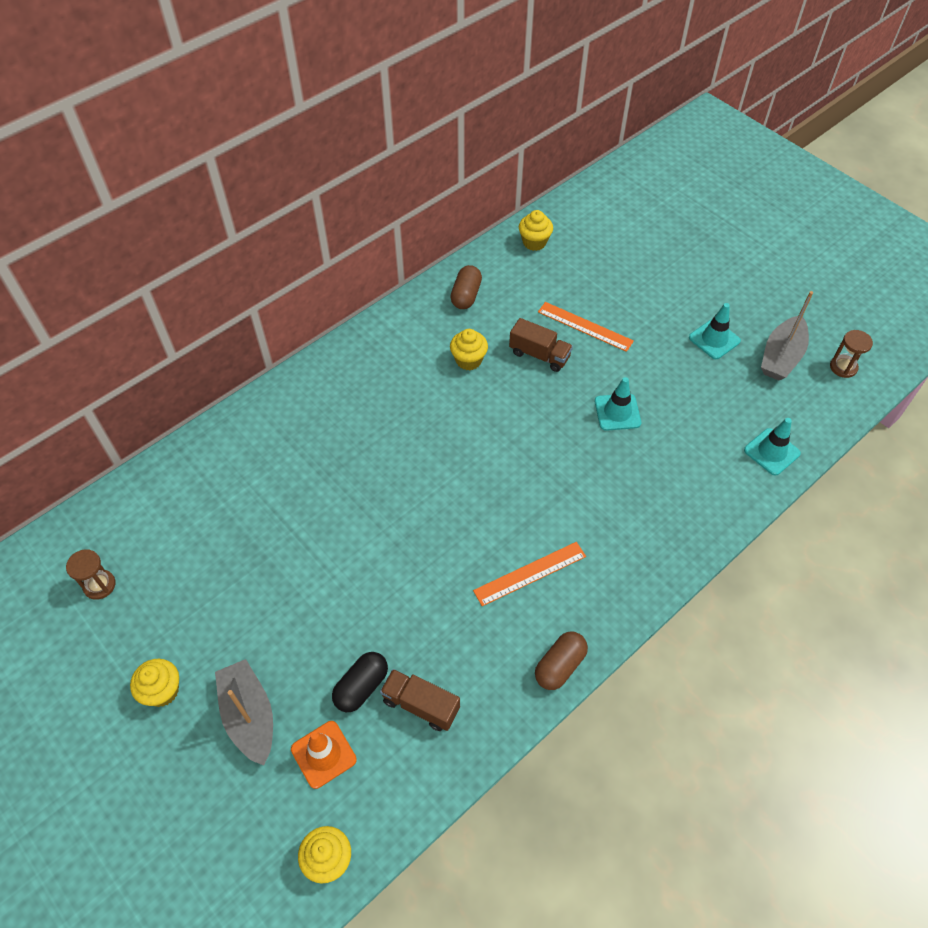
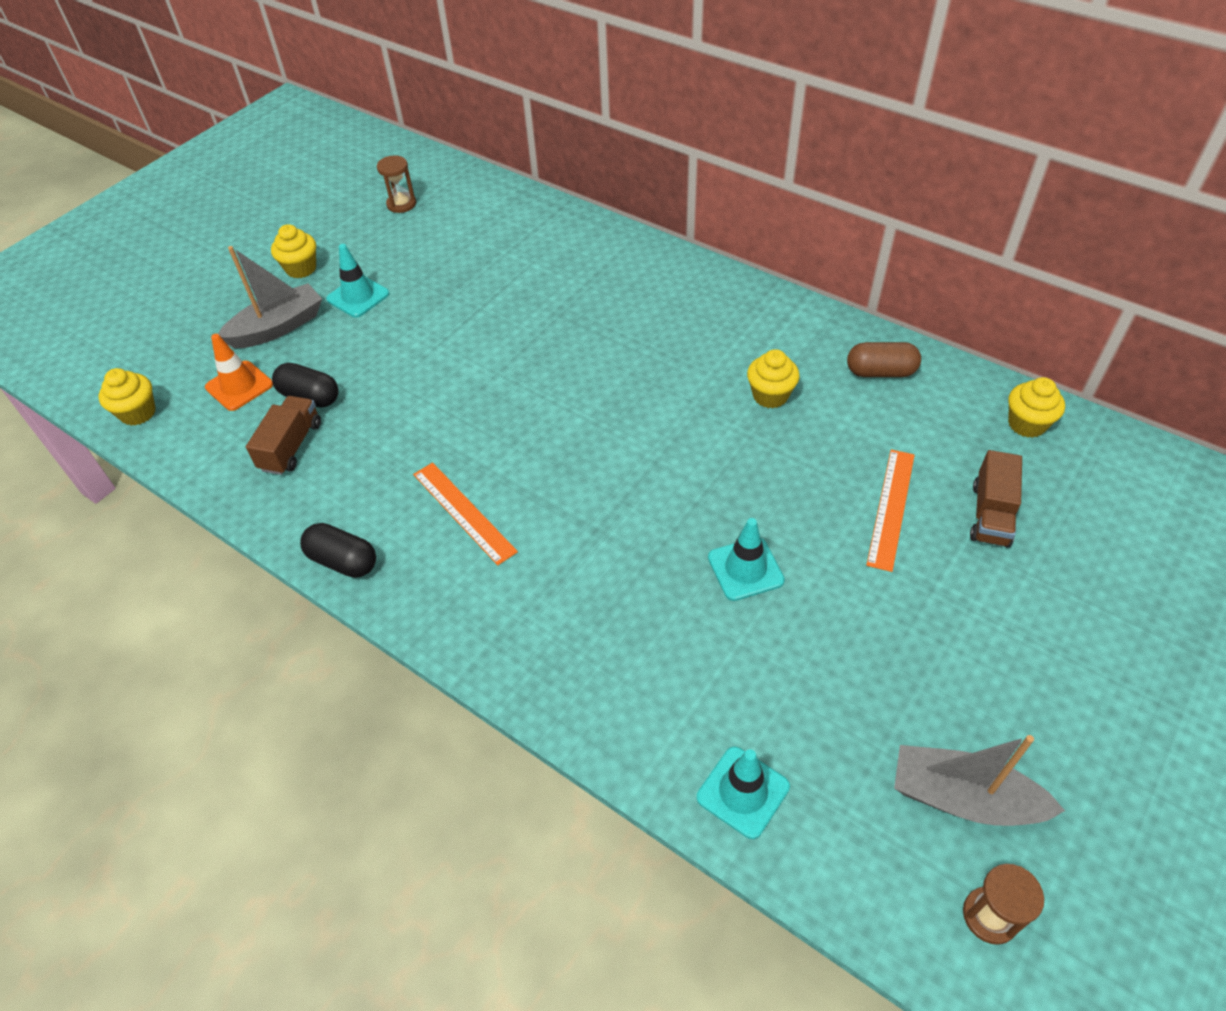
camera: 80 degrees right, 5 degrees down
brown truck [509,318,573,372] -> brown truck moved to [970,450,1022,548]
brown capsule [535,632,588,690] -> black capsule [300,523,376,578]
turquoise traffic cone [689,303,741,359] -> turquoise traffic cone moved to [326,244,390,318]

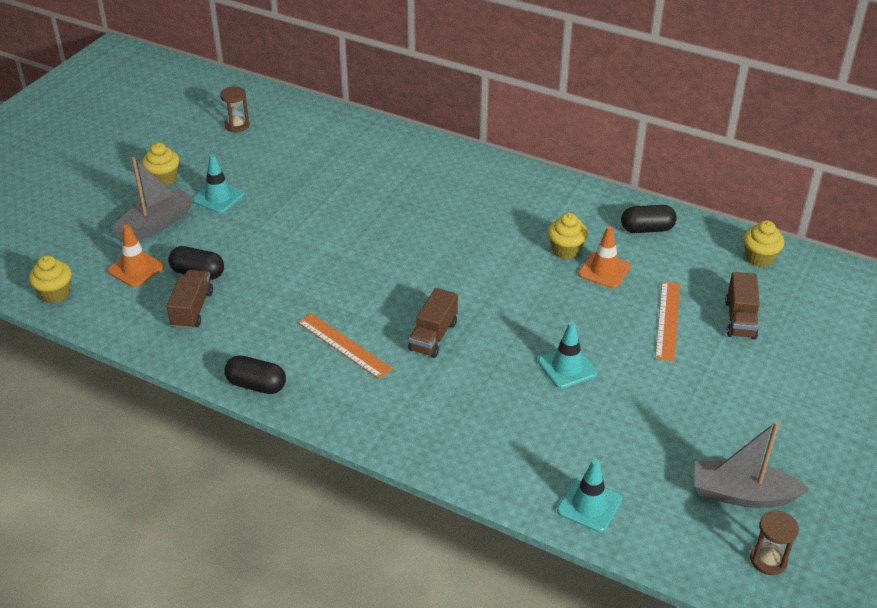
camera: 10 degrees left, 10 degrees down
brown capsule [847,342,921,377] -> black capsule [621,205,677,233]
none -> brown truck [408,288,458,358]
none -> orange traffic cone [578,226,631,289]

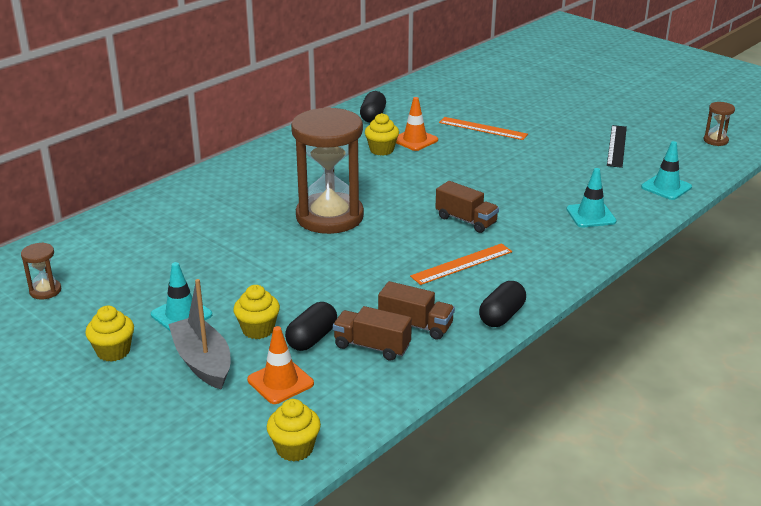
camera: 75 degrees left, 10 degrees down
turquoise traffic cone [538,322,597,389] -> turquoise traffic cone moved to [566,168,617,227]
grey boat [694,421,810,508] -> none
brown truck [725,272,760,339] -> brown truck moved to [378,281,455,340]
yellow cupcake [743,220,784,267] -> yellow cupcake moved to [233,285,280,339]
none -> brown hourglass [291,107,364,234]
none -> black ruler [607,125,627,168]

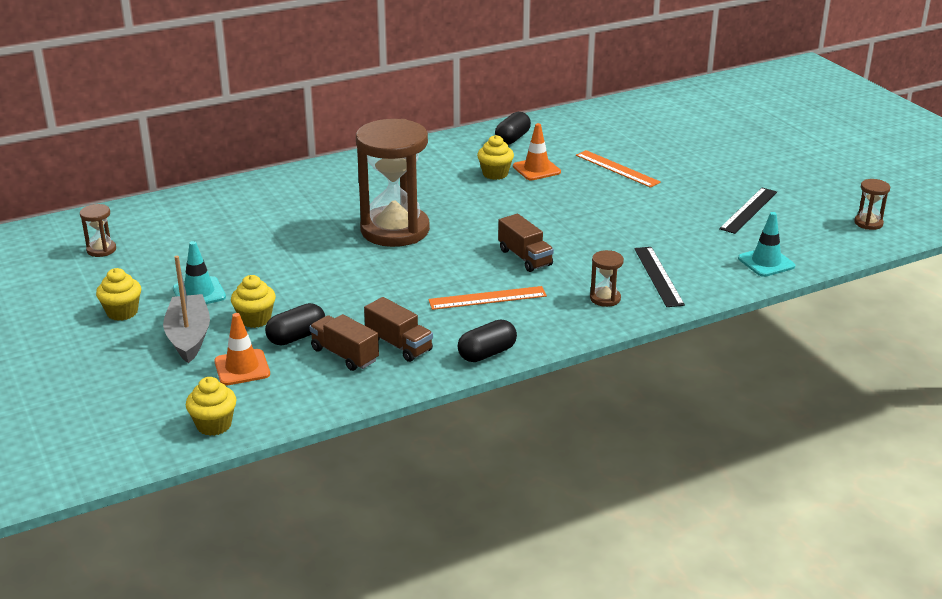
camera: 20 degrees right, 0 degrees up
turquoise traffic cone [566,168,617,227] -> black ruler [634,247,685,307]
none -> brown hourglass [590,250,624,307]

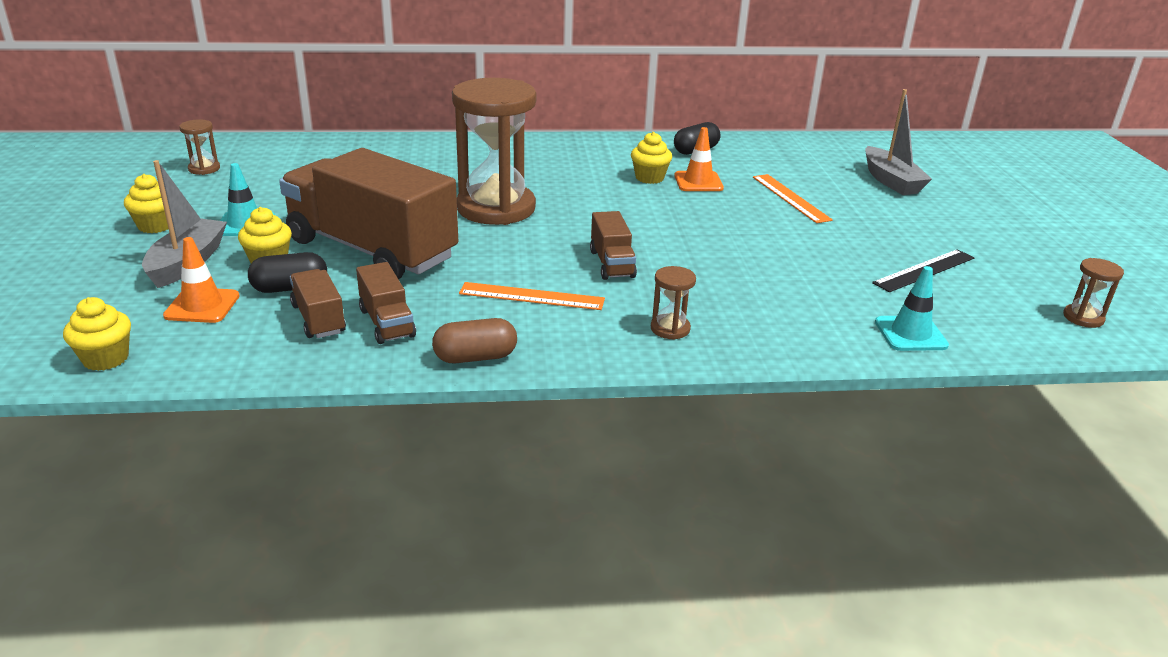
camera: 20 degrees right, 0 degrees up
black capsule [458,320,517,362] -> brown capsule [432,318,517,363]
black ruler [634,247,685,307] -> none
none -> brown truck [279,148,458,279]
none -> grey boat [865,89,932,195]

